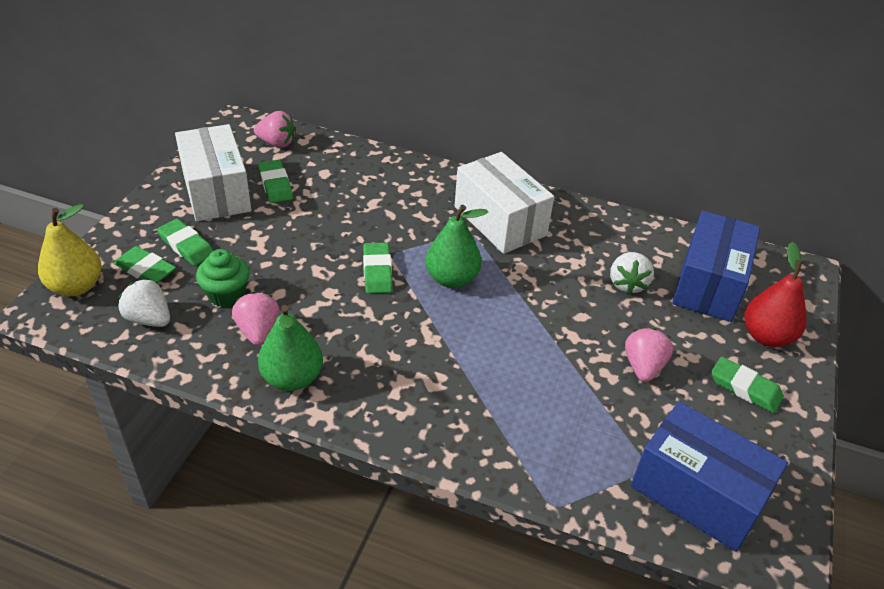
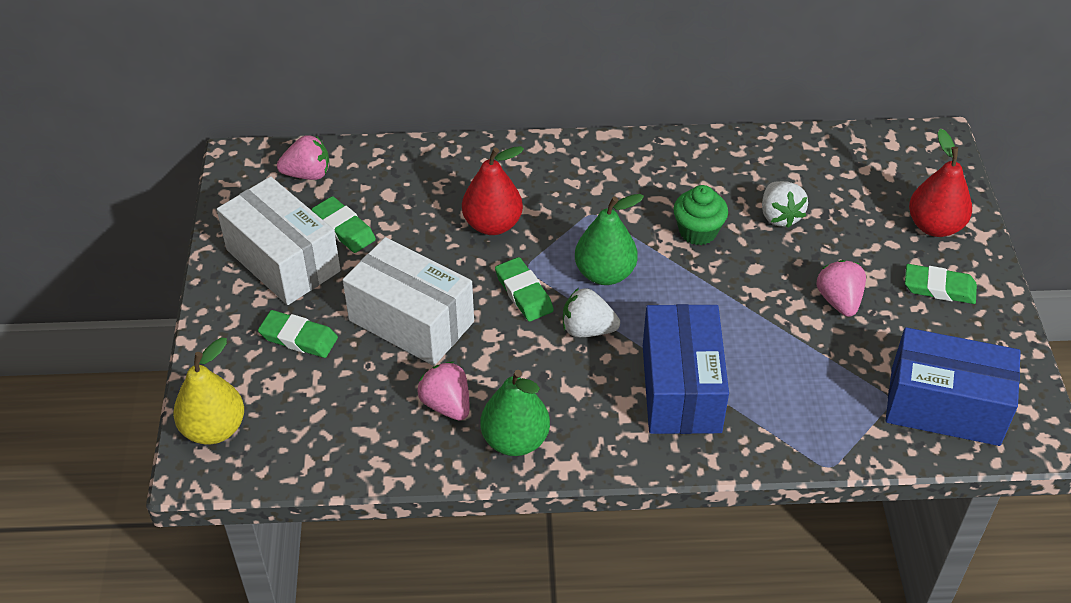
camera: 20 degrees left, 5 degrees up
green eraser [114,246,176,283] -> none
white strawberry [118,279,170,327] -> white strawberry moved to [563,288,620,337]
green cupcake [196,249,249,307] -> green cupcake moved to [673,185,728,245]
white box [455,152,554,254] -> white box moved to [343,237,474,366]
blue box [672,211,760,322] -> blue box moved to [643,304,729,434]
none -> red pear [462,146,524,235]

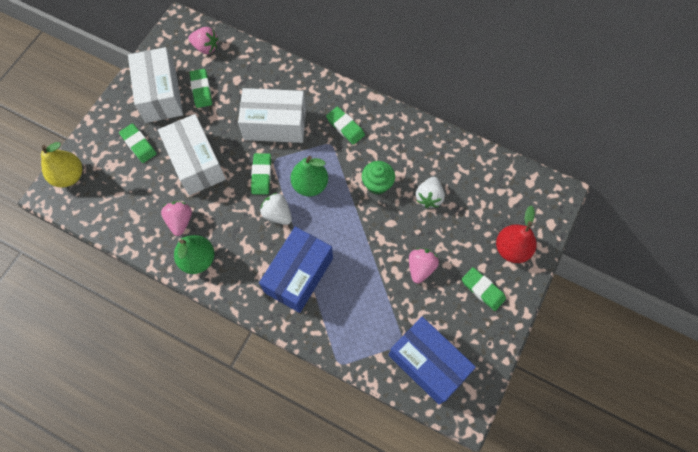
camera: 30 degrees right, 20 degrees up
red pear [462,146,524,235] -> white box [238,88,306,143]
none -> green eraser [326,106,365,145]

